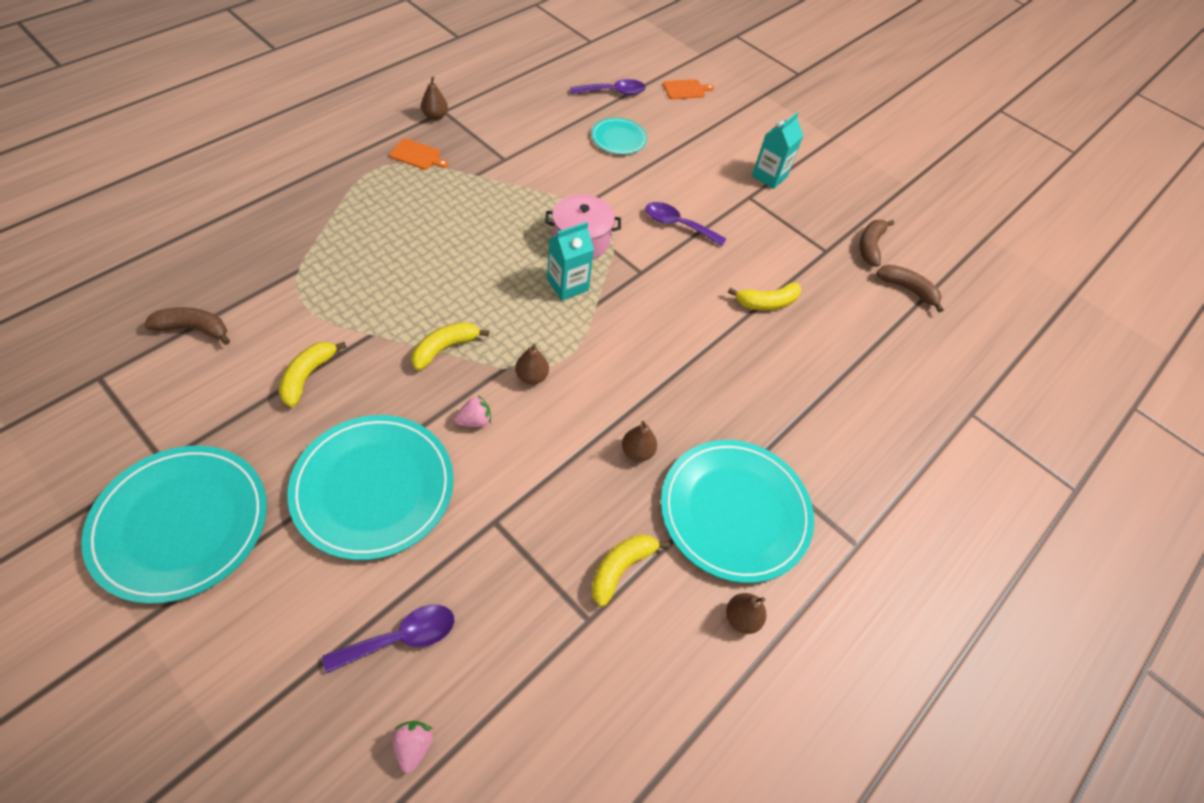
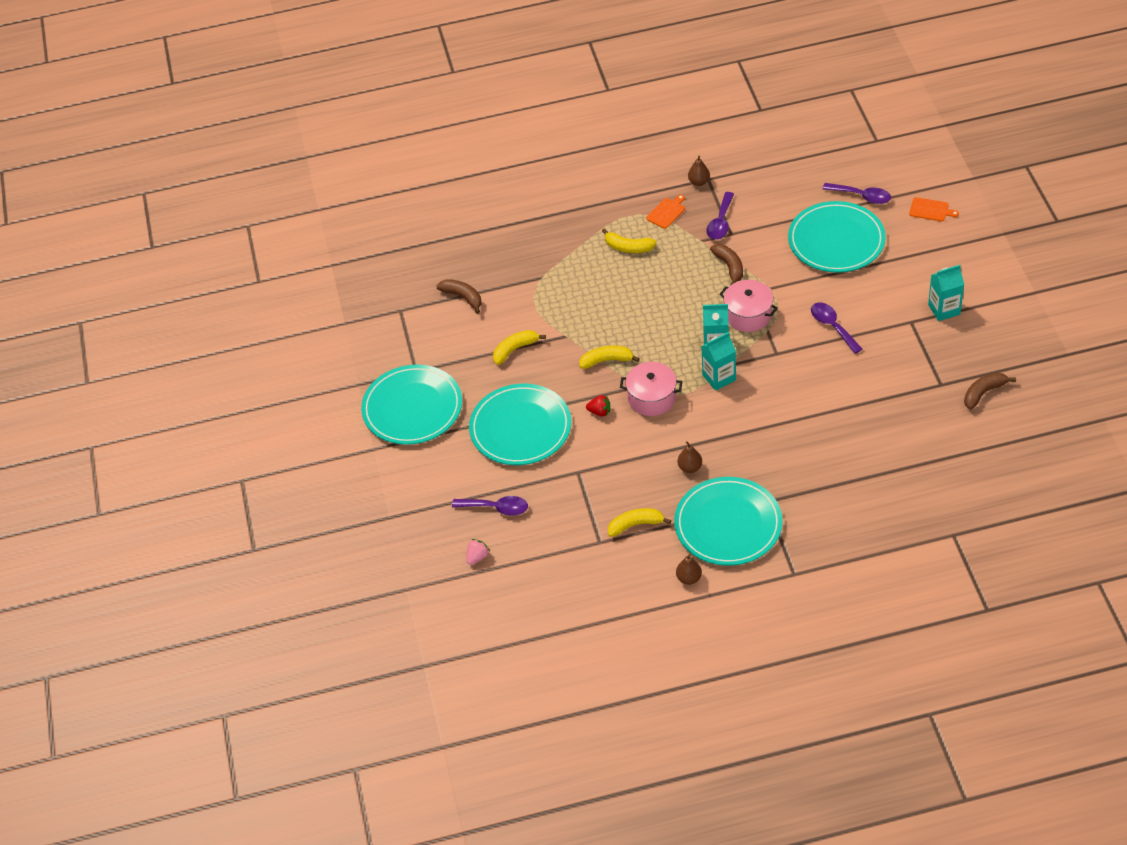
camera: 45 degrees right, 5 degrees down
orange cutting board [389,138,448,170] -> orange cutting board turned 105 degrees counterclockwise [646,194,685,229]
pink strawberry [455,395,491,427] -> red strawberry [586,395,610,416]
brown pear [515,344,549,385] -> pink pot [620,362,682,416]
turquoise plate [591,118,647,155] -> turquoise plate [788,201,886,273], size x1.95
yellow banana [728,282,801,310] -> yellow banana moved to [602,228,657,253]
brown banana [876,265,943,313] -> brown banana moved to [710,244,743,286]
none -> turquoise carton [702,332,736,391]
none -> purple spoon [706,192,734,240]

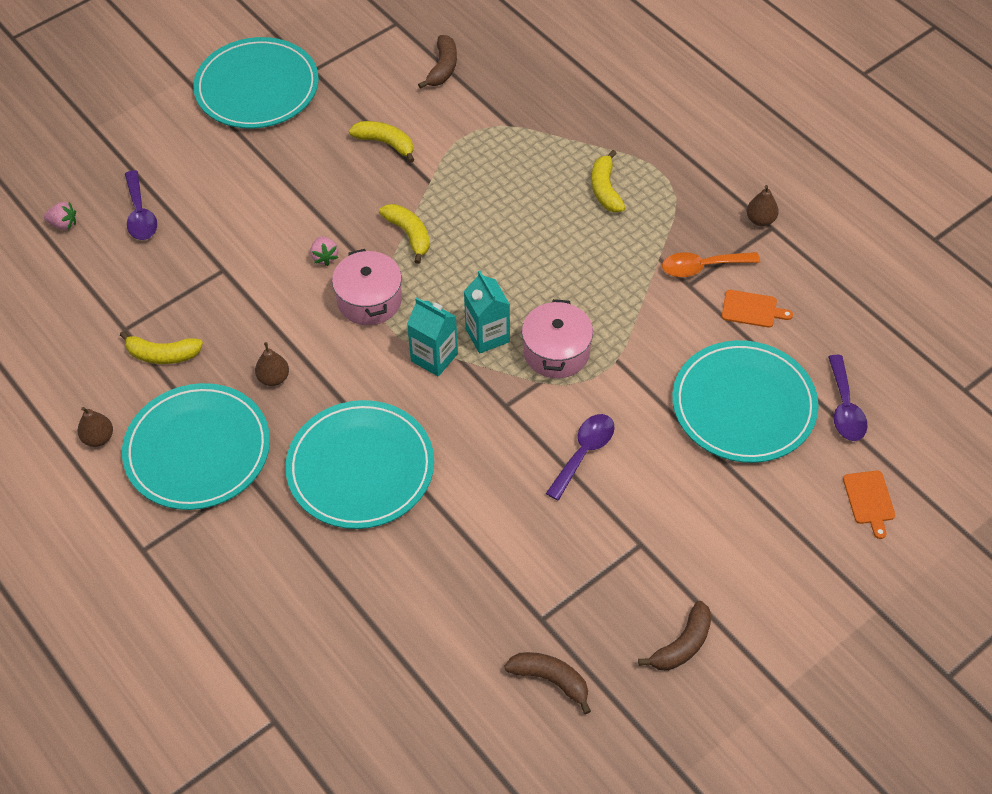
camera: 60 degrees right, 5 degrees up
turquoise plate [469,384,571,465] -> turquoise plate moved to [285,400,434,529]
red strawberry [586,395,610,416] -> pink strawberry [310,236,339,266]
yellow banana [608,508,671,537] -> yellow banana turned 135 degrees clockwise [120,331,203,364]
orange cutting board [646,194,685,229] -> orange cutting board moved to [722,290,793,328]
purple spoon [706,192,734,240] -> orange spoon [662,252,760,277]
brown banana [710,244,743,286] -> brown banana moved to [638,601,712,671]
turquoise carton [928,265,964,321] -> none

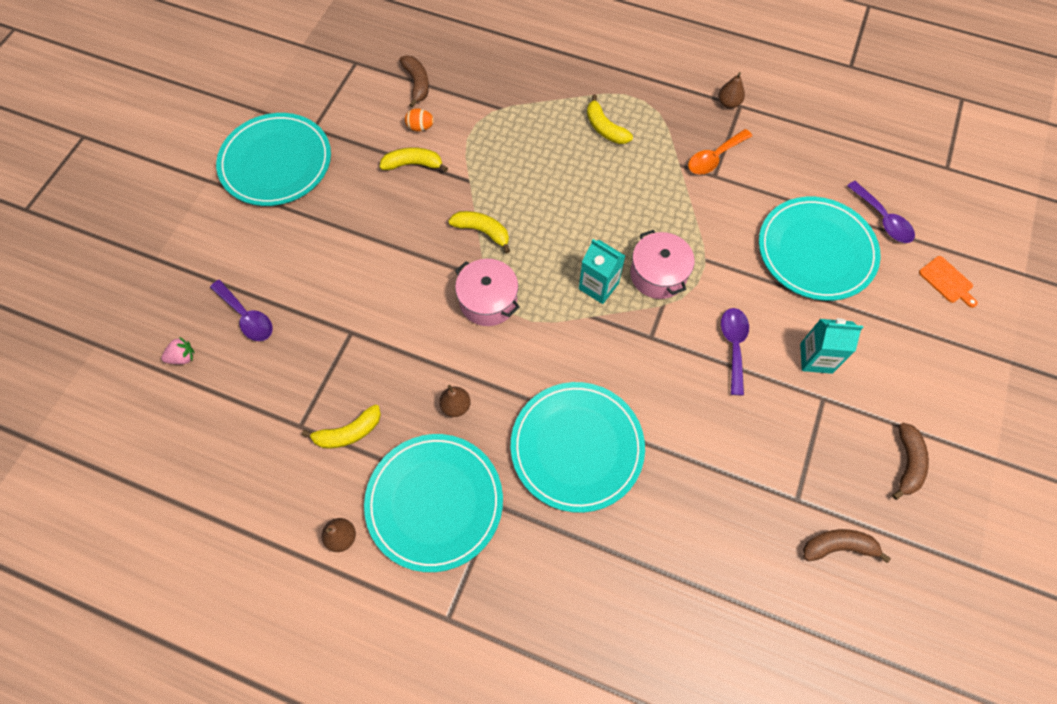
camera: 30 degrees left, 10 degrees up
pink strawberry [310,236,339,266] -> none
turquoise carton [407,297,458,377] -> turquoise carton moved to [800,318,863,374]
orange cutting board [722,290,793,328] -> none
none -> orange egg [405,108,434,131]

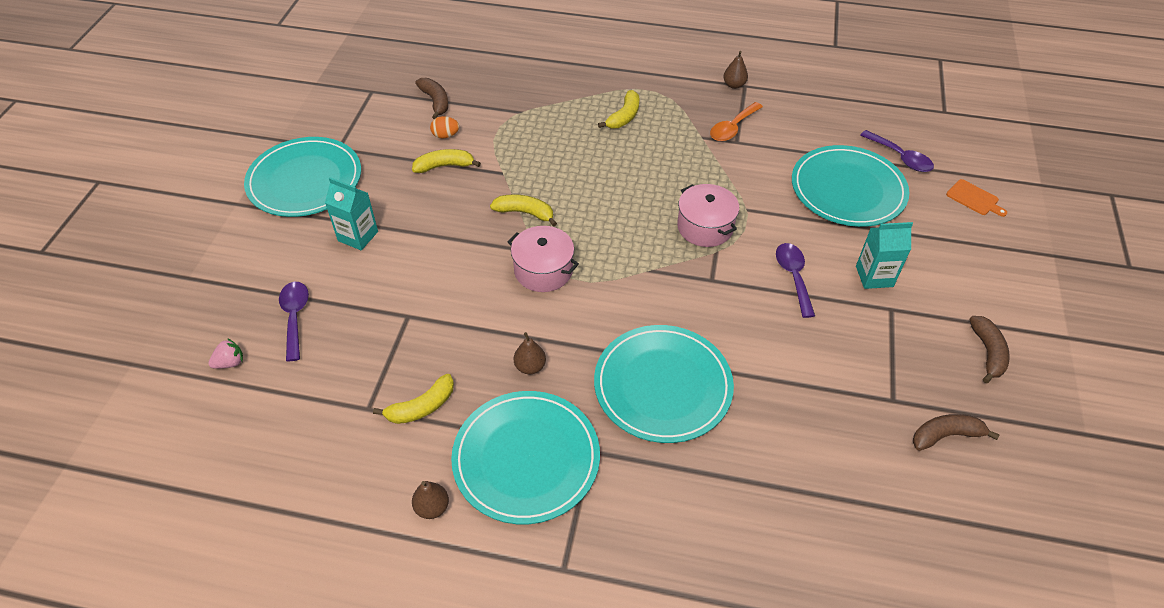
camera: 10 degrees left, 15 degrees down
purple spoon [210,280,273,341] -> purple spoon turned 135 degrees counterclockwise [279,282,309,361]
turquoise carton [579,239,625,304] -> turquoise carton moved to [325,177,378,250]
yellow banana [587,95,633,144] -> yellow banana turned 105 degrees counterclockwise [598,90,639,128]

